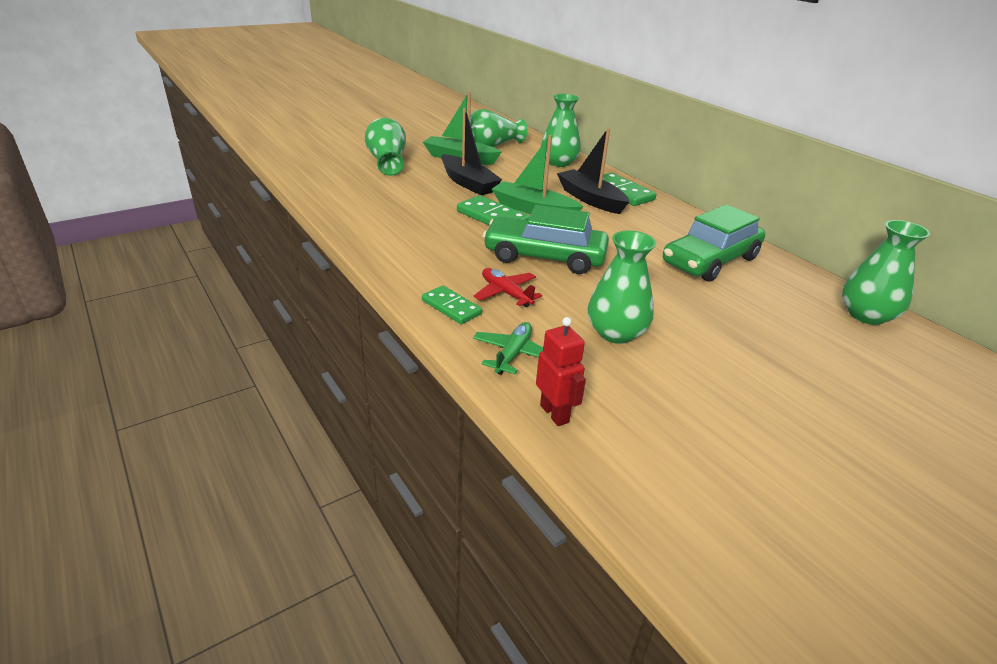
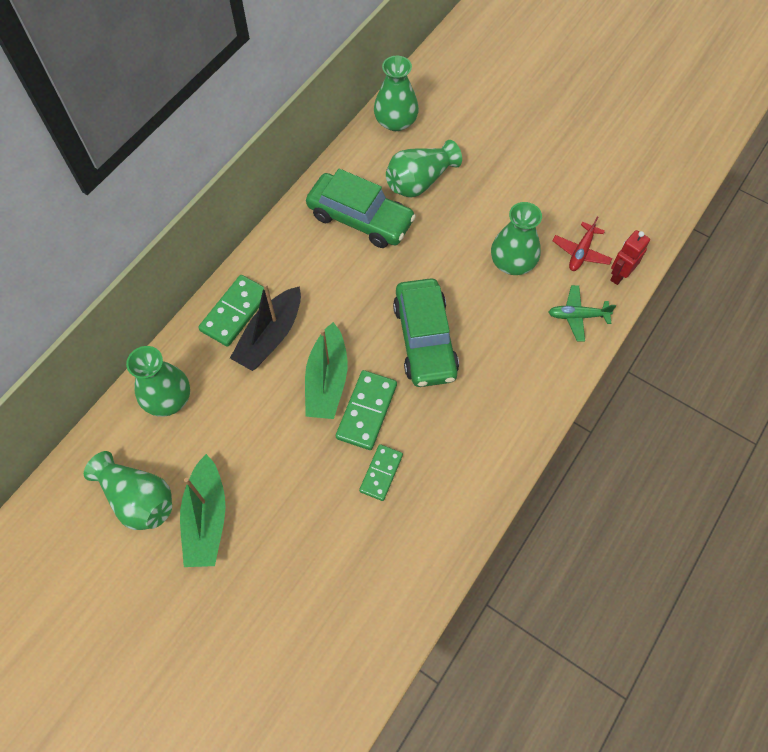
camera: 110 degrees left, 30 degrees up
green vase [365,118,406,176] -> green vase moved to [386,140,462,198]
green domino [422,285,482,324] -> green domino moved to [359,444,403,501]
black boat [441,108,502,195] -> none
red plane [474,268,542,307] -> red plane moved to [552,217,613,271]

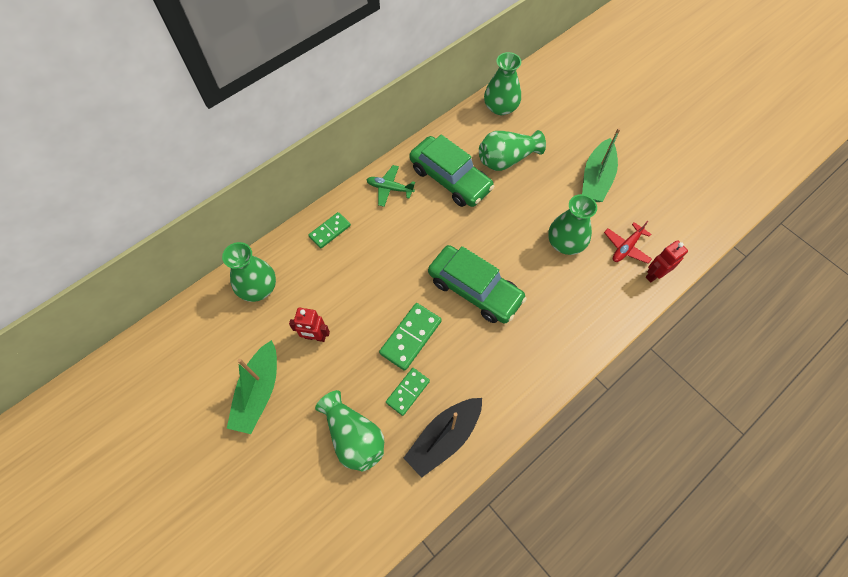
camera: 15 degrees right, 0 degrees up
green vase [84,451,172,530] -> green vase moved to [315,390,384,471]
green domino [198,275,270,347] -> green domino [308,212,351,248], size x0.66
black boat [230,283,301,371] -> black boat moved to [404,398,482,478]
green boat [305,322,348,419] -> green boat moved to [582,128,620,202]
green car [393,278,459,387] -> green car turned 60 degrees counterclockwise [428,245,527,324]
green plane [548,285,616,342] -> green plane moved to [367,165,415,207]
none -> red robot [289,308,330,342]

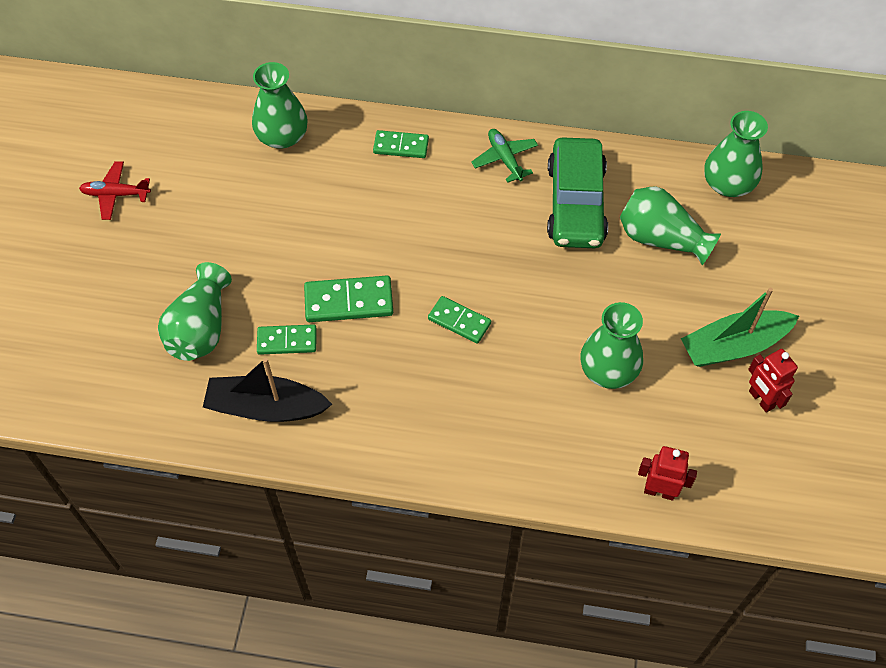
camera: 50 degrees right, 5 degrees down
green boat [227,340,277,434] -> none
red robot [289,308,330,342] -> red robot moved to [748,349,798,413]
green car [428,245,527,324] -> green domino [428,296,491,344]
red plane [604,221,652,263] -> red plane moved to [79,161,151,220]

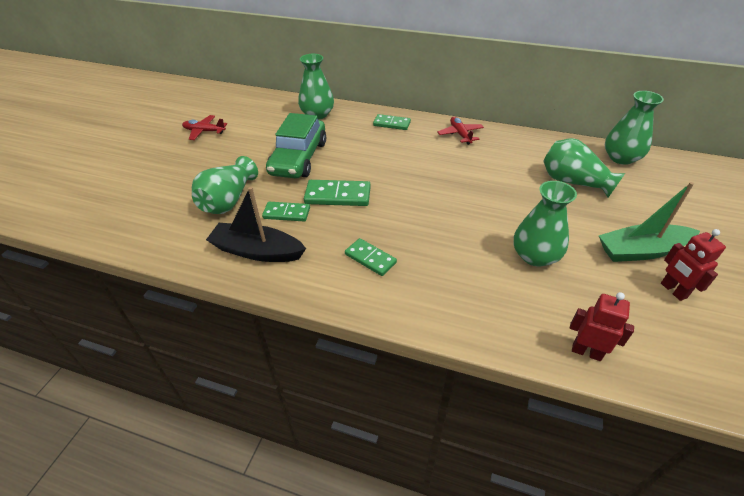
camera: 10 degrees right, 15 degrees down
green domino [428,296,491,344] -> green domino moved to [345,238,397,276]
green plane [471,129,538,183] -> red plane [437,117,484,145]
green car [547,137,608,248] -> green car moved to [266,113,326,179]

